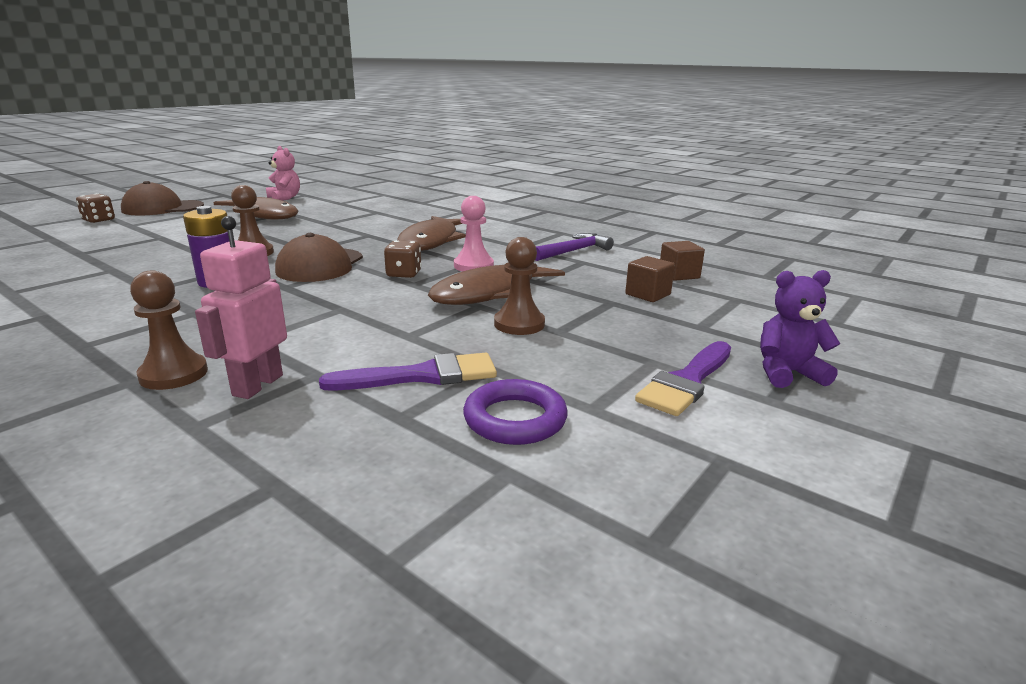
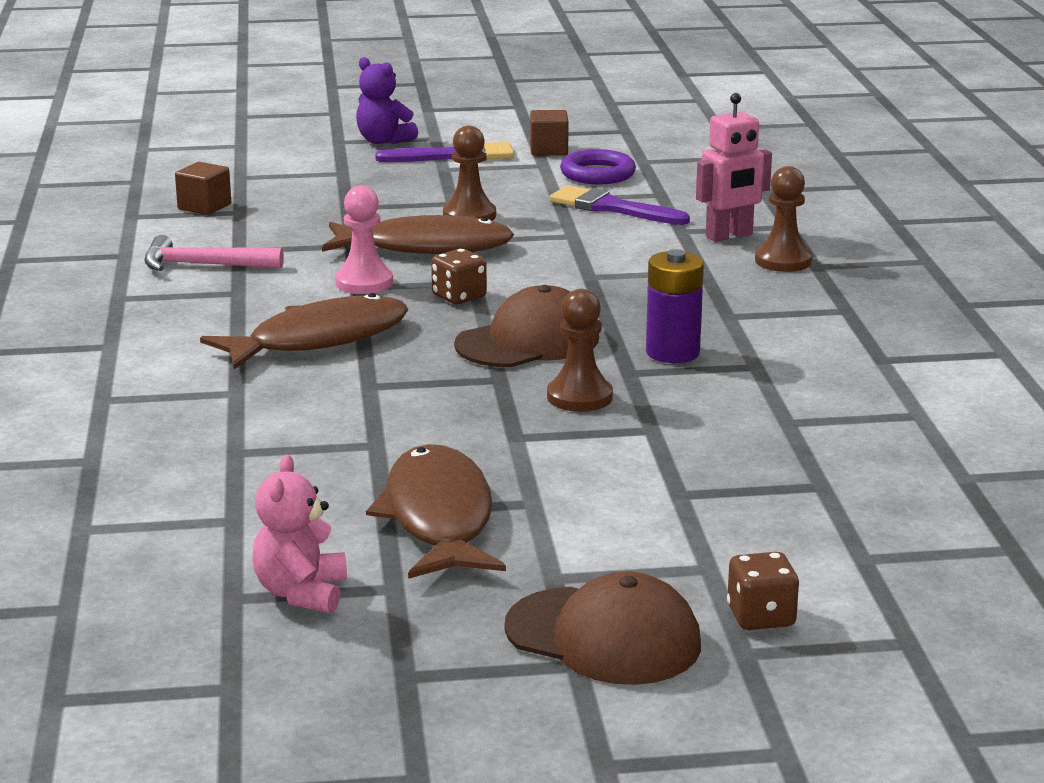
camera: 135 degrees left, 0 degrees up
purple hammer [535,233,614,261] -> pink hammer [144,235,284,271]
brown cube [625,256,675,302] -> brown cube moved to [530,110,569,155]

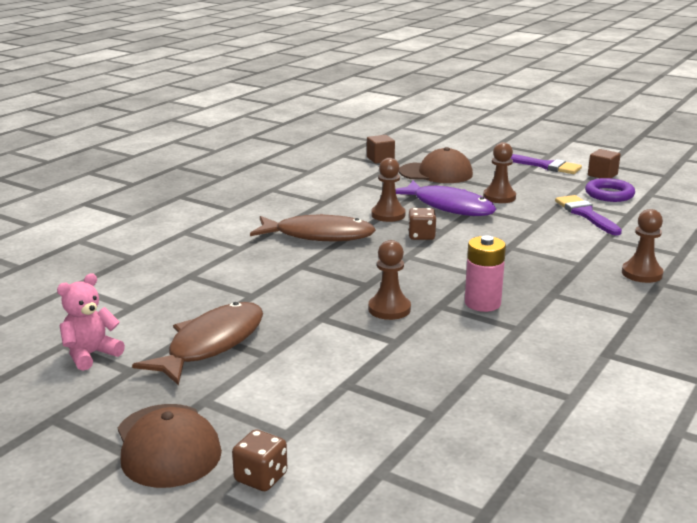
camera: 40 degrees right, 0 degrees up
pink hammer [144,235,284,271] -> none
brown fish [322,215,514,254] -> purple fish [395,180,496,216]
pink pawn [335,186,393,294] -> brown pawn [371,158,406,222]
purple teddy bear [356,57,418,144] -> none
brown cap [454,285,599,367] -> brown cap moved to [399,147,473,183]
purple battery [646,249,704,363] -> pink battery [465,235,506,312]
pink robot [696,93,772,242] -> none

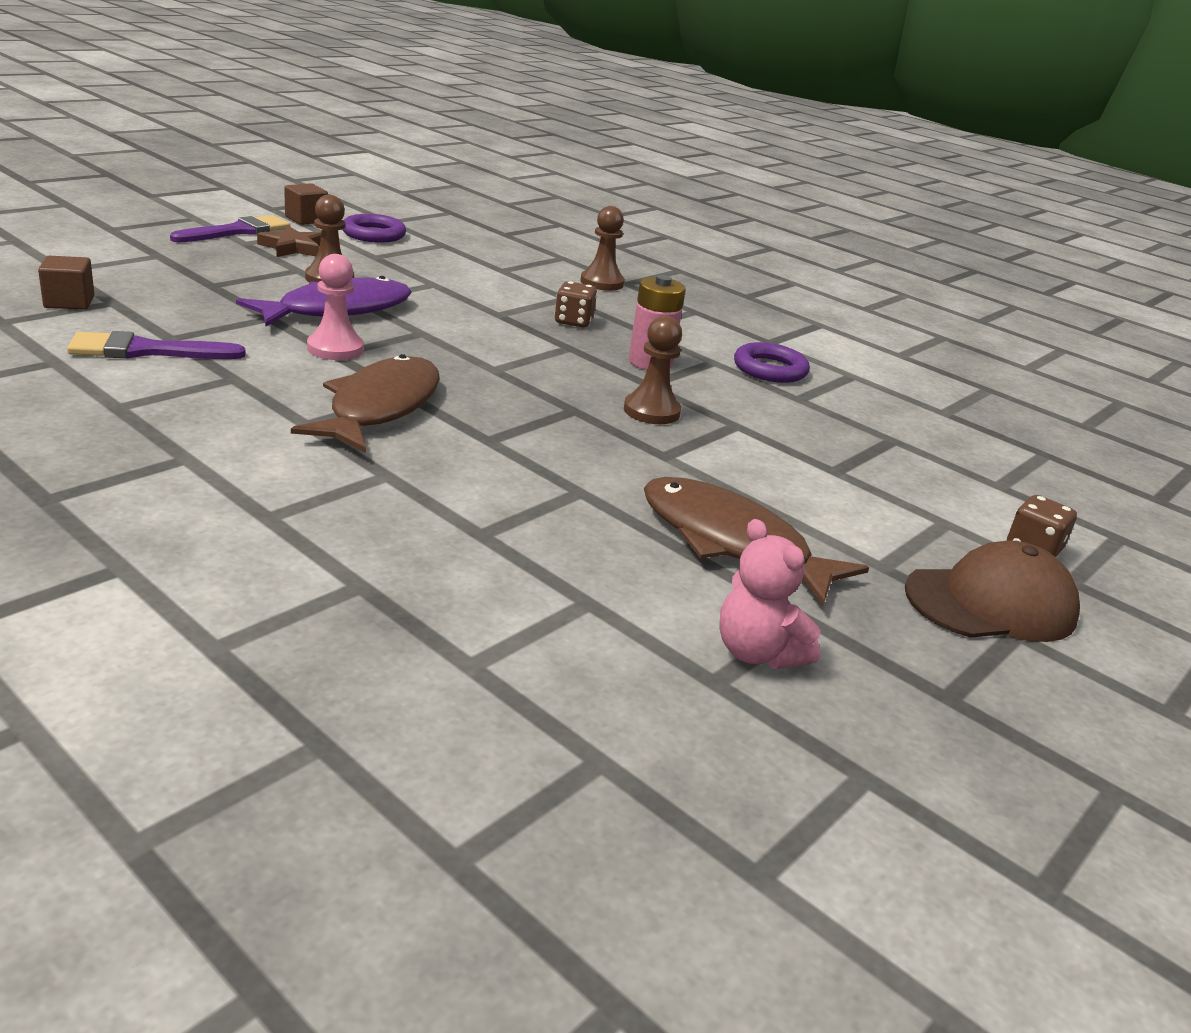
camera: 85 degrees left, 5 degrees up
brown pawn [371,158,406,222] -> pink pawn [307,254,364,360]
brown cap [399,147,473,183] -> none
brown dice [408,208,436,240] -> brown dice moved to [555,281,597,327]
purple brush [555,195,622,235] -> purple brush moved to [67,331,246,359]
none -> brown star [257,226,321,257]
none -> purple ring [734,342,810,383]

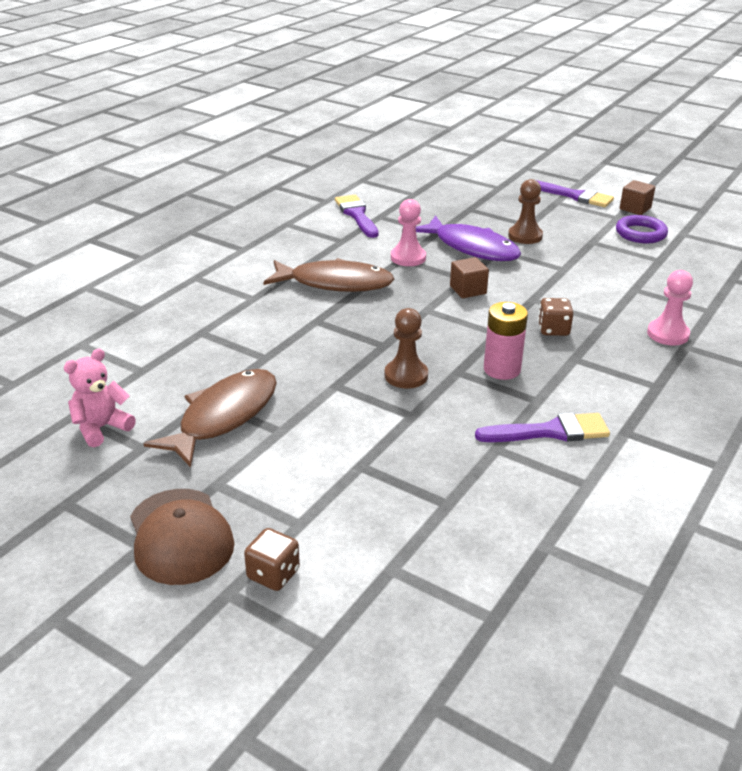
camera: 85 degrees right, 5 degrees up
brown cube [38,256,94,310] -> brown cube moved to [450,257,489,298]
brown star [257,226,321,257] -> none
brown pawn [581,206,625,291] -> pink pawn [647,270,693,345]
purple ring [734,342,810,383] -> purple brush [475,413,610,442]

